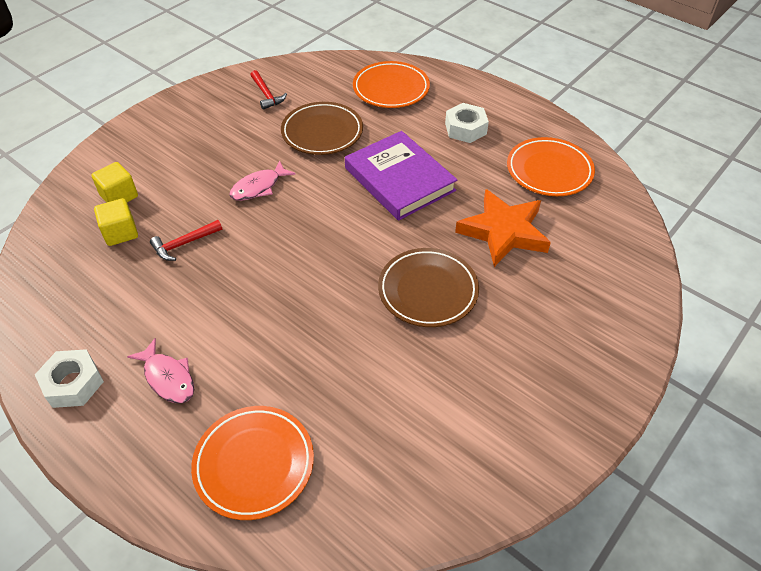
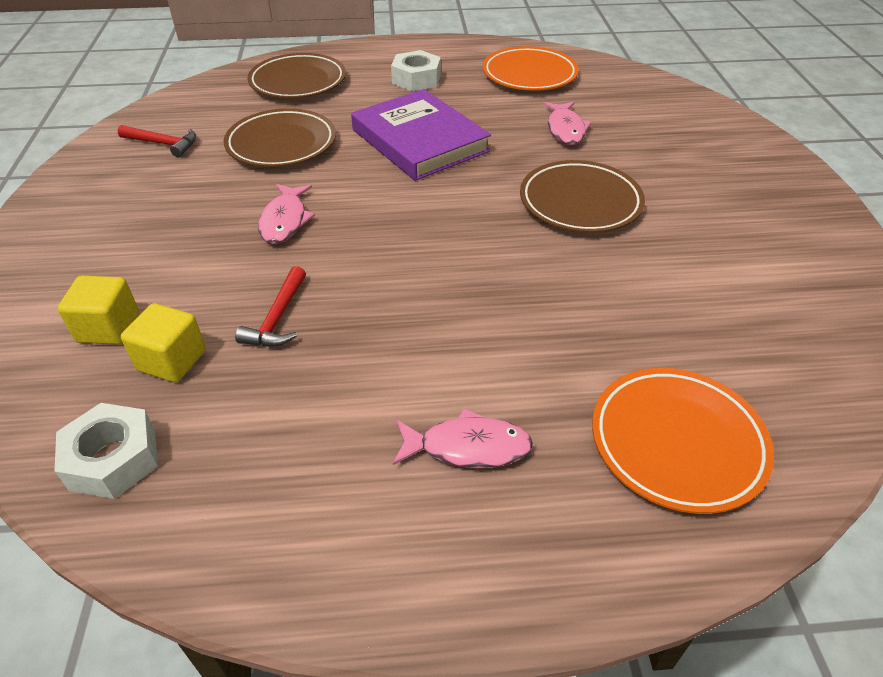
camera: 45 degrees left, 5 degrees down
white nut [35,349,104,408] -> white nut moved to [55,403,158,499]
purple book [345,131,457,221] -> purple book turned 45 degrees clockwise [351,89,491,181]
orange plate [353,61,430,108] -> brown plate [248,53,346,99]
orange star [455,189,551,267] -> pink fish [543,102,591,145]

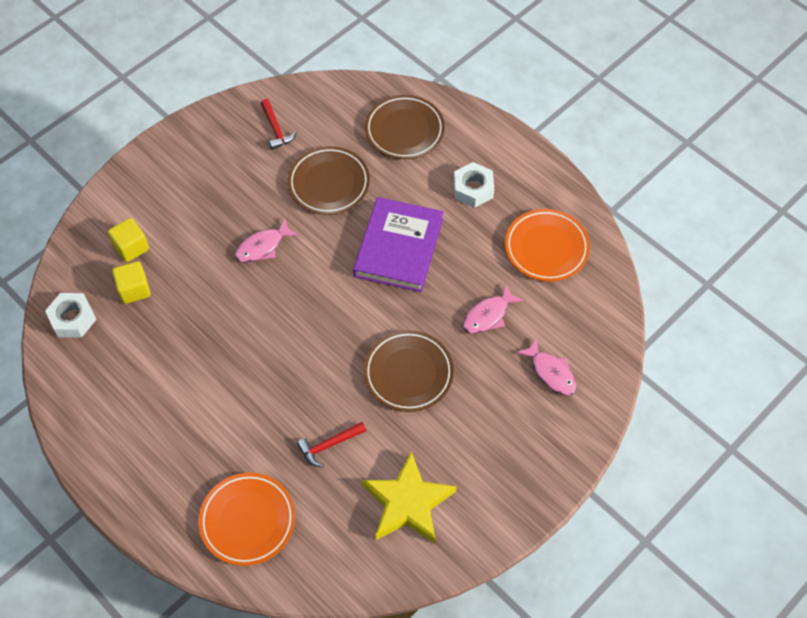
camera: 50 degrees right, 15 degrees up
red hammer [235,266,306,347] -> red hammer moved to [297,422,366,467]
pink fish [393,408,533,468] -> pink fish moved to [516,338,577,396]
none -> yellow star [362,451,457,544]

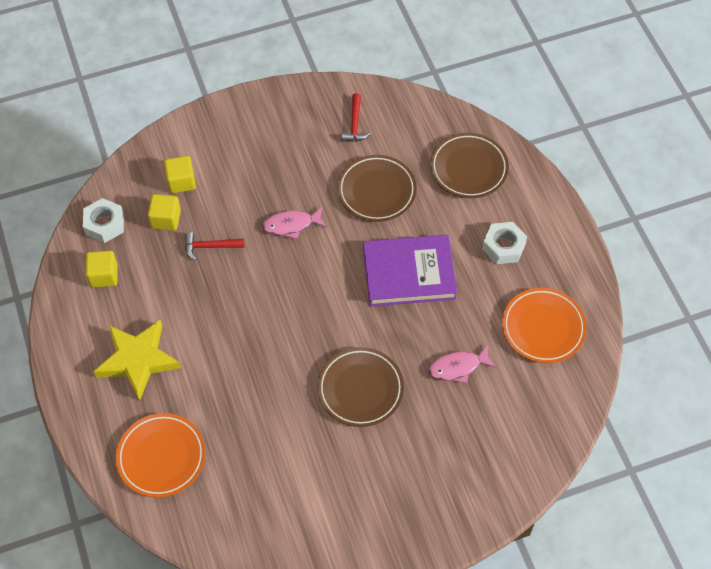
camera: 25 degrees right, 0 degrees up
red hammer [297,422,366,467] -> red hammer moved to [185,232,244,261]
purple book [353,197,443,292] -> purple book turned 45 degrees clockwise [363,235,457,307]
yellow star [362,451,457,544] -> yellow star moved to [93,319,181,401]
pink fish [516,338,577,396] -> none
none -> yellow cube [86,251,118,288]

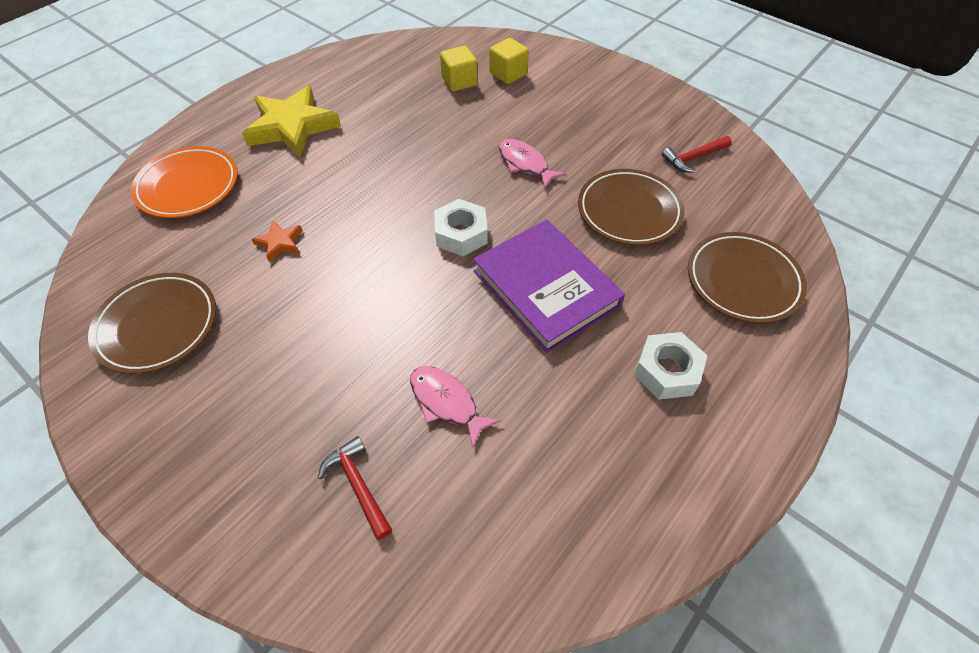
camera: 60 degrees right, 5 degrees down
white nut [83,198,124,243] -> white nut moved to [434,199,488,256]
yellow cube [86,251,118,288] -> none
red hammer [185,232,244,261] -> red hammer moved to [318,436,392,540]
brown plate [317,347,404,427] -> brown plate moved to [88,273,216,374]
orange plate [502,288,587,363] -> none
none -> orange star [252,221,302,262]

